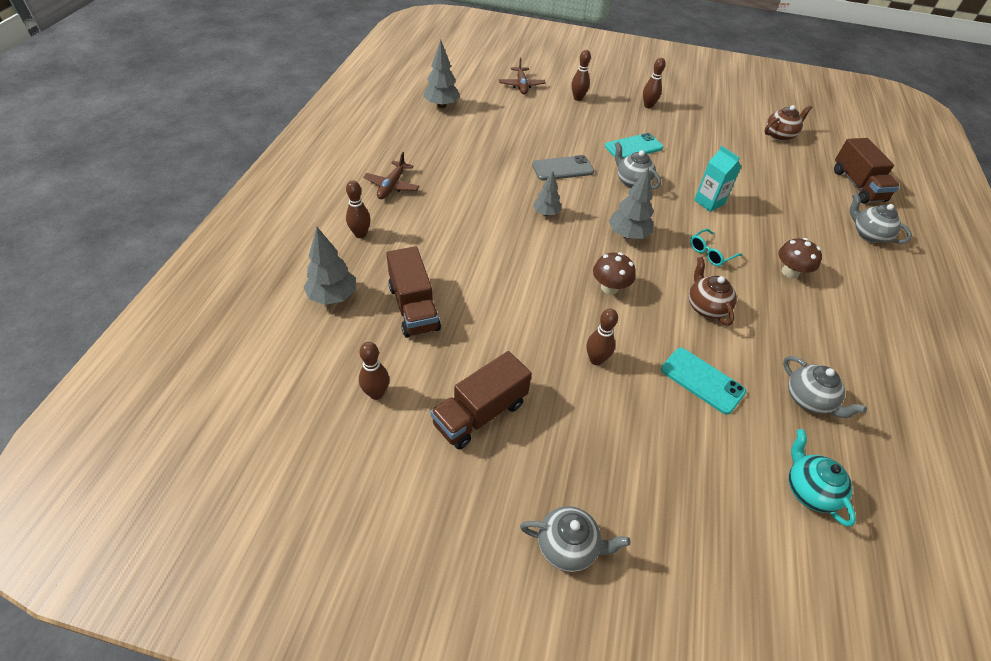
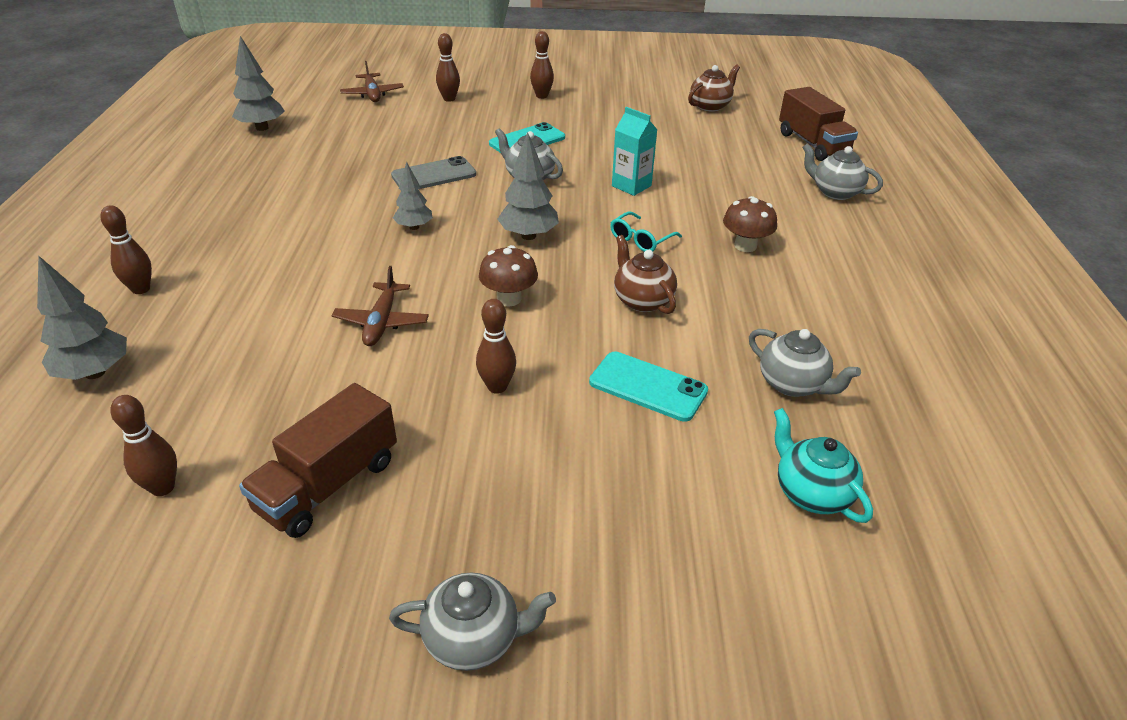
camera: 10 degrees left, 10 degrees down
brown plane [363,152,419,199] -> brown plane moved to [331,266,429,346]
brown truck [386,246,441,338] -> none

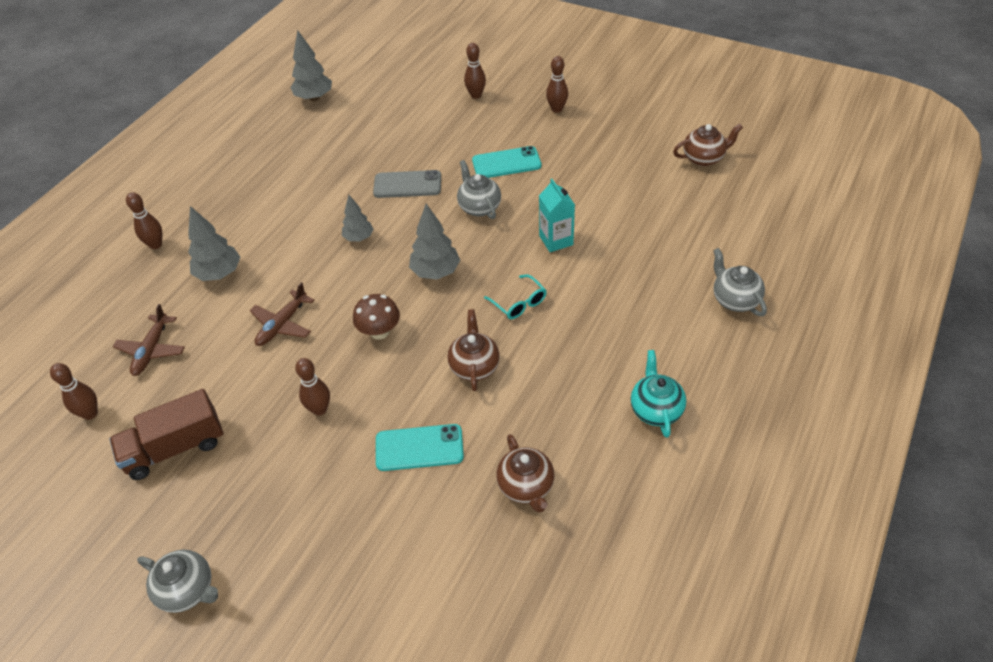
camera: 30 degrees right, 10 degrees up
grey tree [37,255,127,380] -> grey tree moved to [188,206,240,281]
brown plane [340,61,404,102] -> brown plane moved to [113,304,185,376]
turquoise phone [589,352,708,422] -> turquoise phone turned 60 degrees counterclockwise [376,424,464,471]
turquoise glasses [610,212,682,252] -> turquoise glasses turned 105 degrees counterclockwise [484,274,547,319]
brown mushroom [723,196,777,252] -> none
grey teapot [749,329,861,397] -> brown teapot [496,434,554,513]
turquoise teapot [774,408,873,523] -> turquoise teapot moved to [631,350,686,438]
brown truck [779,87,858,161] -> none

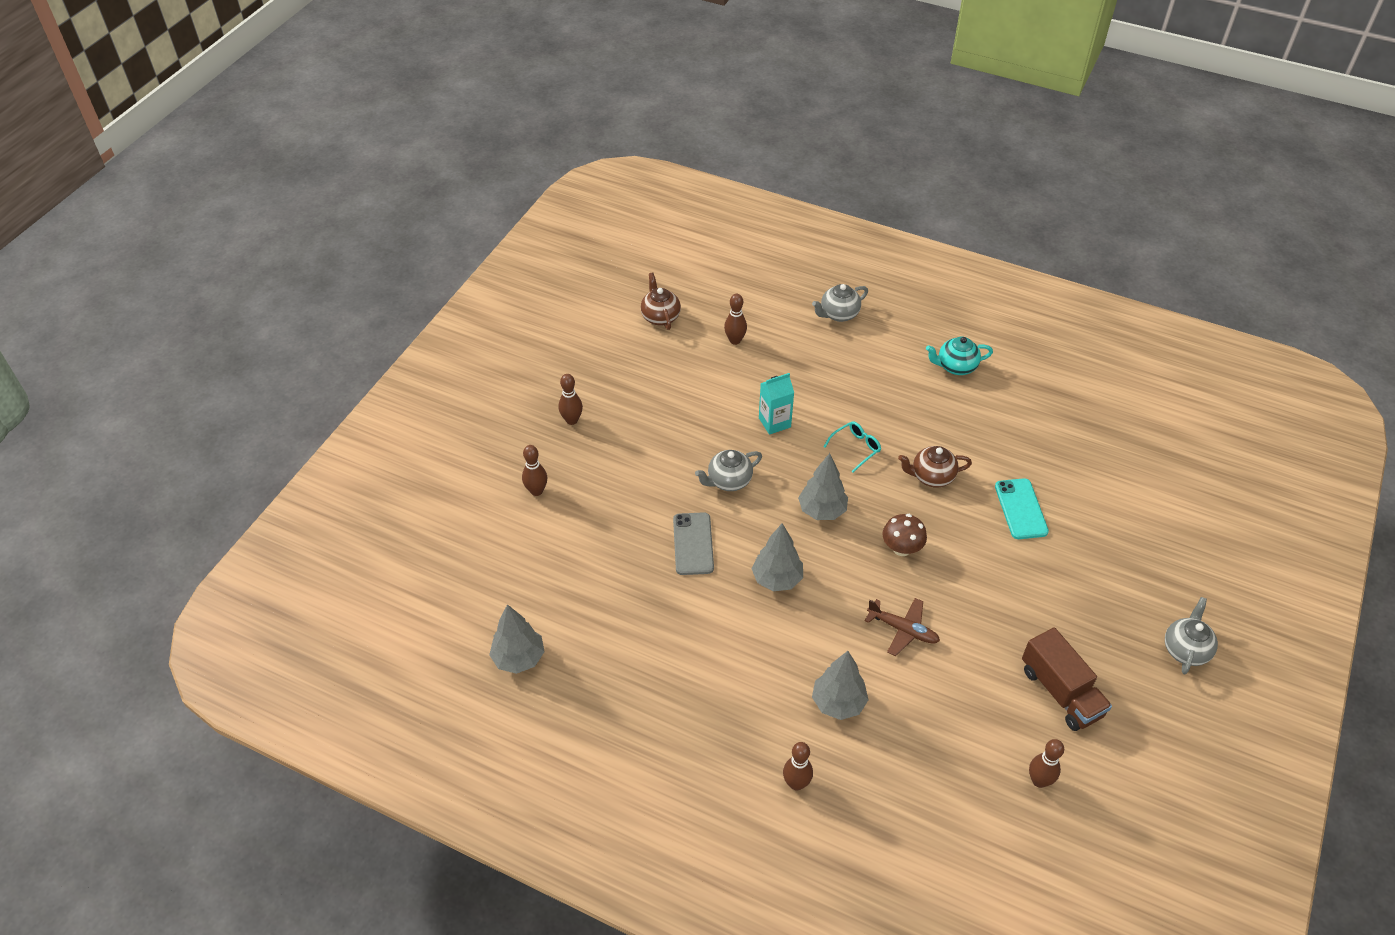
camera: 95 degrees left, 0 degrees up
brown plane [113,304,185,376] -> none
brown bowling pin [295,358,330,416] -> brown bowling pin moved to [724,294,747,345]
grey tree [342,195,373,241] -> grey tree [752,523,803,591], size x1.53
turquoise phone [472,146,541,178] -> none
brown teapot [496,434,554,513] -> none

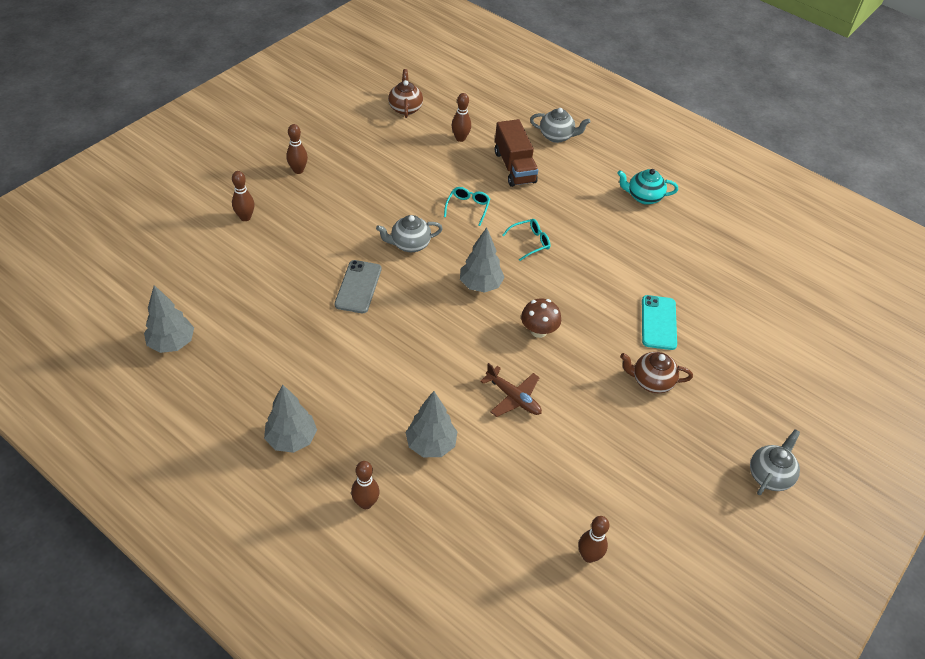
camera: 10 degrees right, 0 degrees up
grey tree [752,523,803,591] -> grey tree moved to [264,384,317,453]
turquoise carton [759,373,794,435] -> turquoise glasses [444,187,490,226]
grey teapot [812,284,868,322] -> grey teapot turned 150 degrees counterclockwise [530,108,591,143]
brown teapot [898,446,972,488] -> brown teapot moved to [620,352,693,393]
brown truck [1022,627,1112,731] -> brown truck moved to [495,119,538,187]

